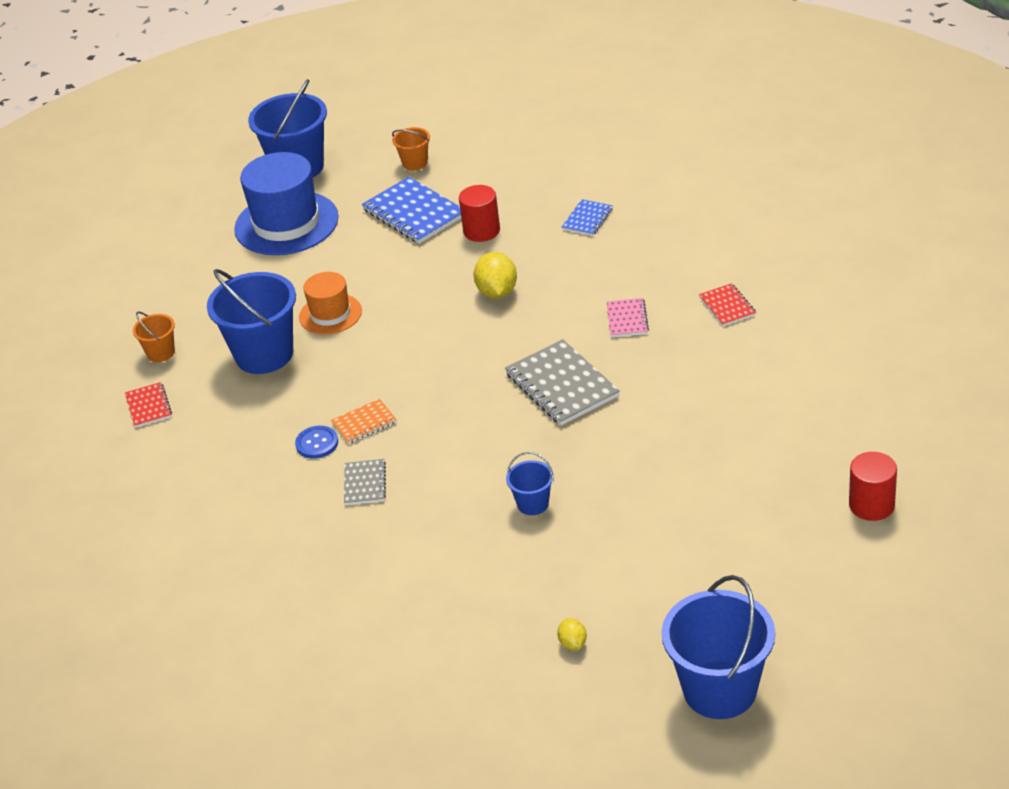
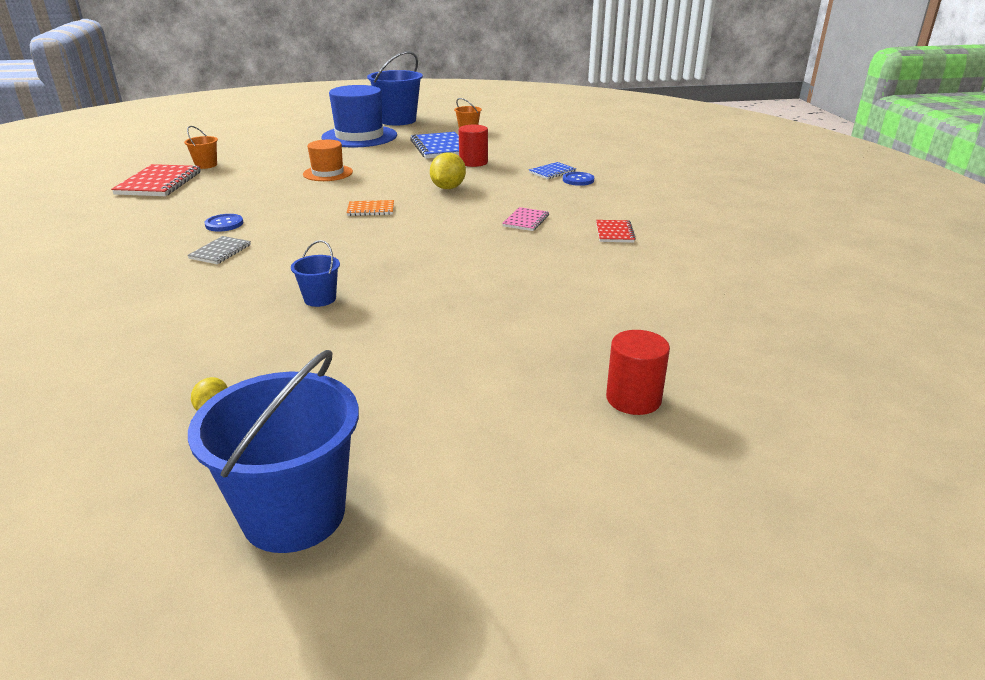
camera: 20 degrees right, 10 degrees down
red notebook [125,382,172,428] -> red notebook [111,164,201,196], size x1.85
blue bucket [207,269,296,374] -> none
orange notebook [331,399,397,444] -> orange notebook moved to [347,200,394,216]
grey notebook [505,339,620,425] -> none
none -> blue button [563,172,594,186]

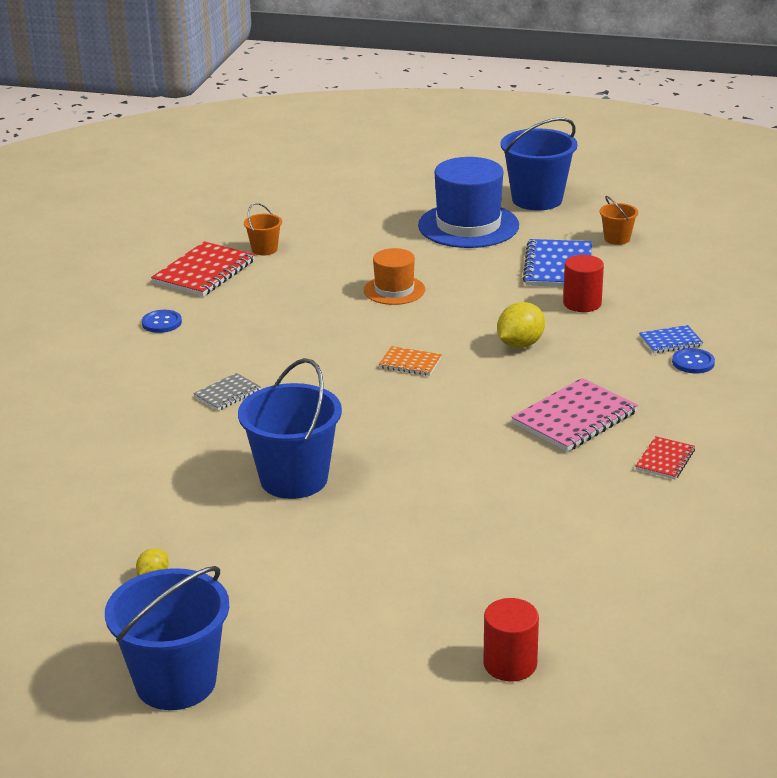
camera: 25 degrees right, 0 degrees up
blue button [205,214,243,232] -> blue button moved to [142,310,182,333]
blue bucket [291,240,340,307] -> blue bucket [238,358,342,499], size x2.08
pink notebook [502,207,549,231] -> pink notebook [511,378,638,452], size x1.85

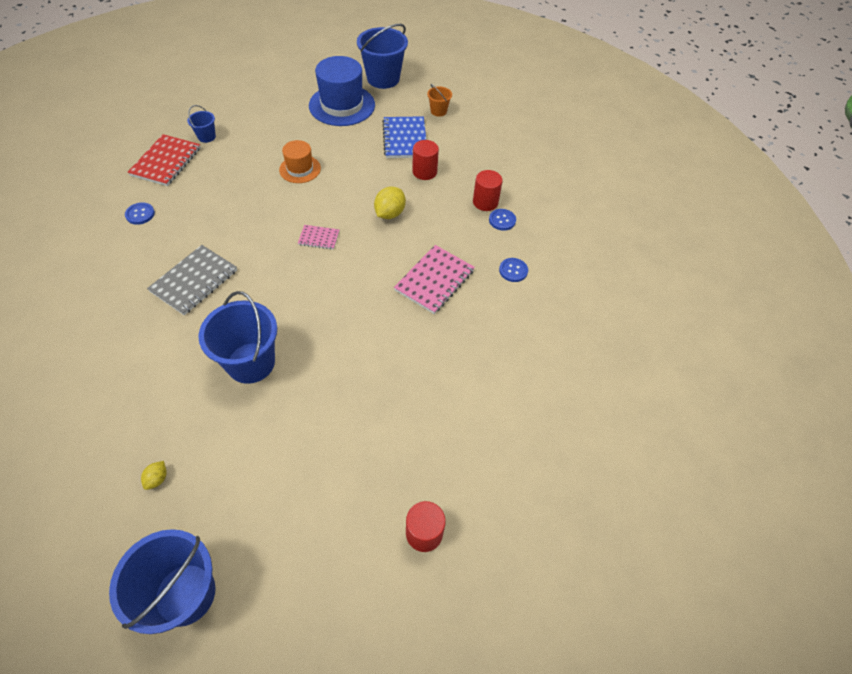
camera: 15 degrees left, 25 degrees up
grey notebook [193,373,261,411] -> grey notebook [147,245,237,315], size x1.85
orange bucket [244,203,282,255] -> blue bucket [187,105,216,143]
orange notebook [379,346,442,376] -> pink notebook [298,225,339,250]
red notebook [635,436,695,479] -> none
blue notebook [639,325,703,353] -> red cylinder [473,170,503,211]
none -> blue button [499,258,528,282]

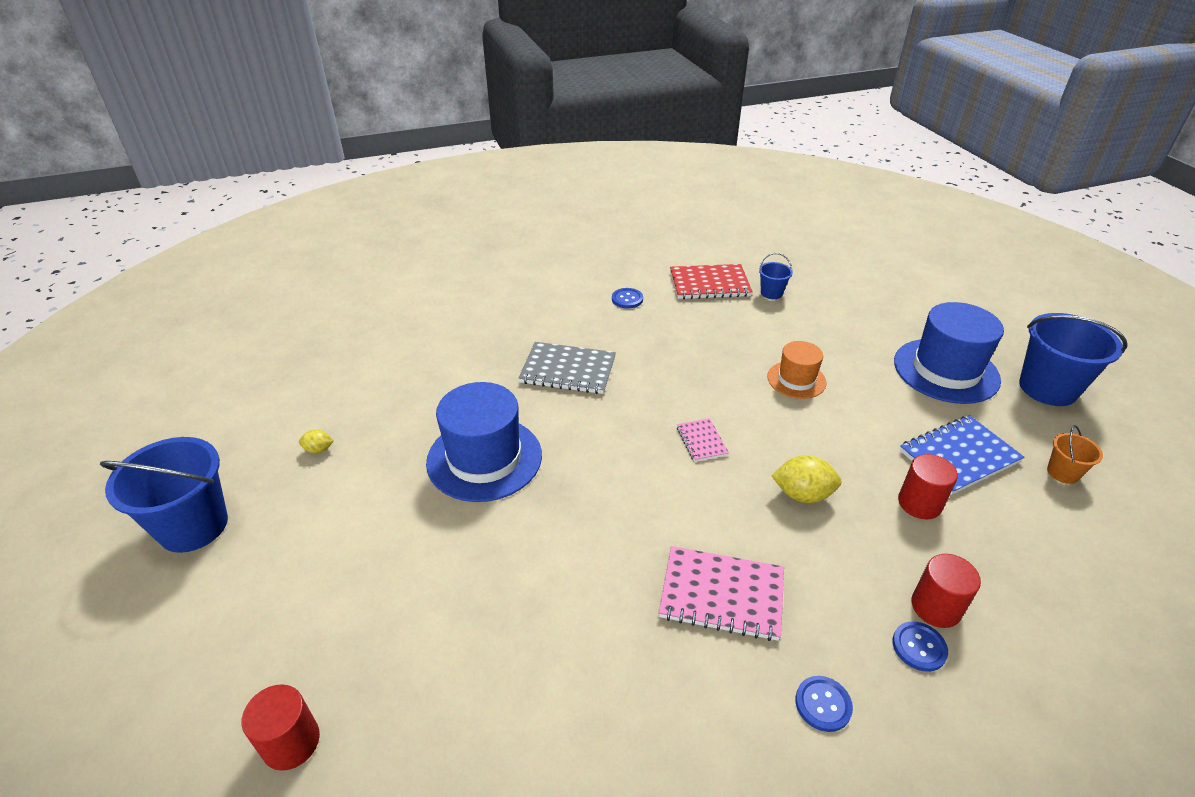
camera: 70 degrees right, 15 degrees down
blue bucket [199,291,277,384] -> blue hat [426,382,542,502]

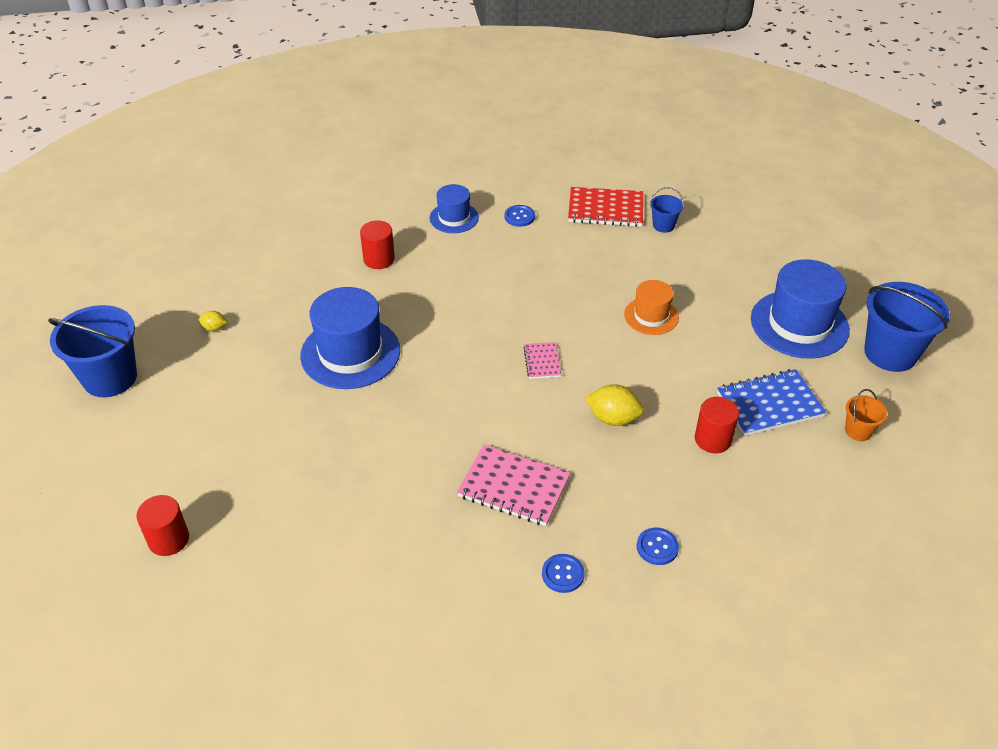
camera: 10 degrees right, 5 degrees up
grey notebook [519,342,616,394] -> none
red cylinder [912,554,981,628] -> red cylinder moved to [360,220,395,269]
none -> blue hat [430,184,479,233]

